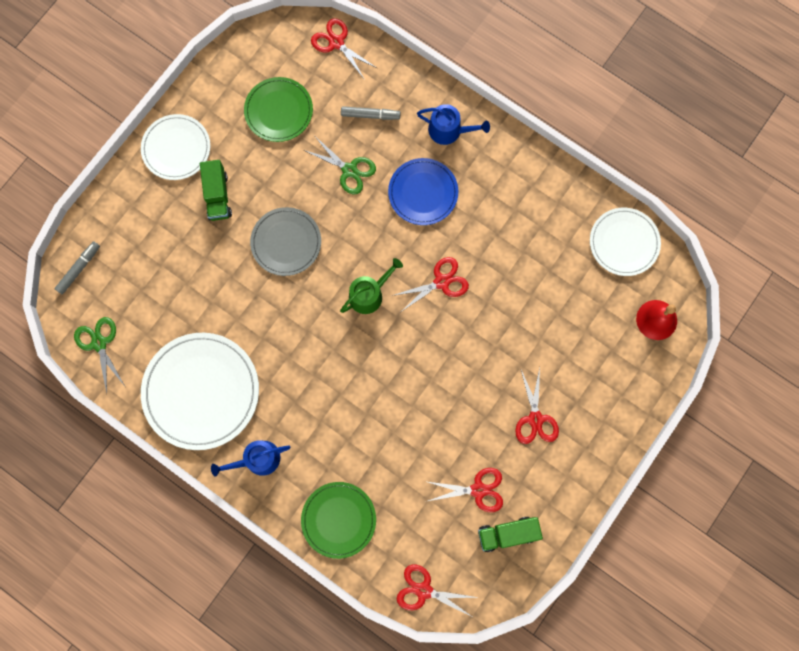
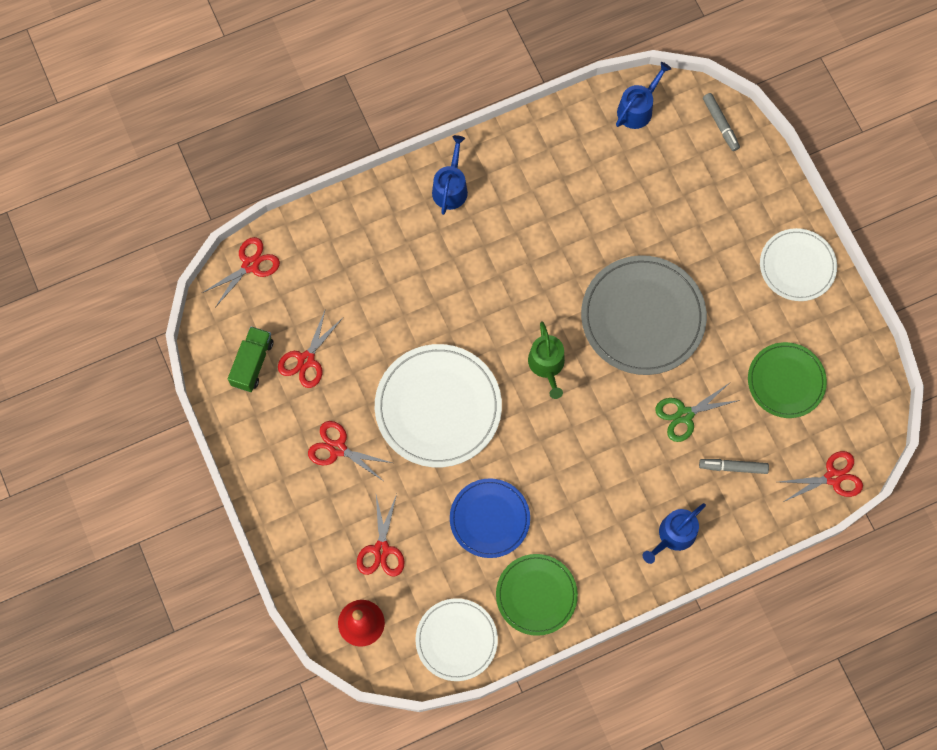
camera: 120 degrees right, 5 degrees down
green scissors [74,317,125,393] -> blue watering can [616,62,671,129]
white plate [141,333,259,450] -> white plate moved to [375,344,502,467]
green truck [200,160,232,221] -> none
grey plate [250,207,321,276] -> grey plate [581,255,707,375], size x1.61
green plate [301,482,376,559] -> green plate moved to [496,554,578,636]
grey marker [341,106,401,120] -> grey marker turned 60 degrees clockwise [699,459,769,474]
blue plate [388,158,458,225] -> blue plate moved to [450,478,530,558]
red scissors [392,257,469,312] -> red scissors moved to [357,494,405,576]

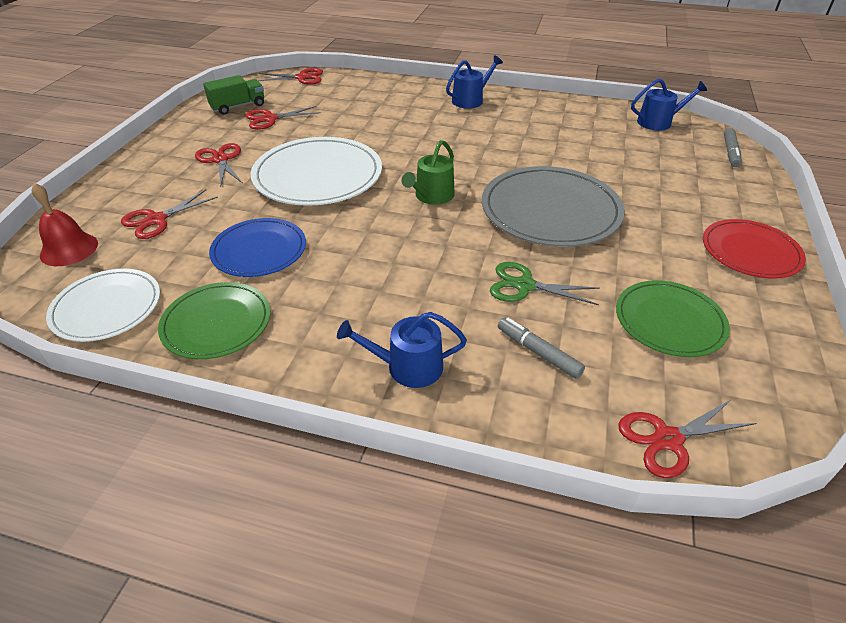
camera: 40 degrees right, 30 degrees down
white plate [760,228,837,301] -> red plate [703,219,806,278]
red scissors [779,451,863,502] -> red scissors turned 135 degrees clockwise [618,399,756,478]

